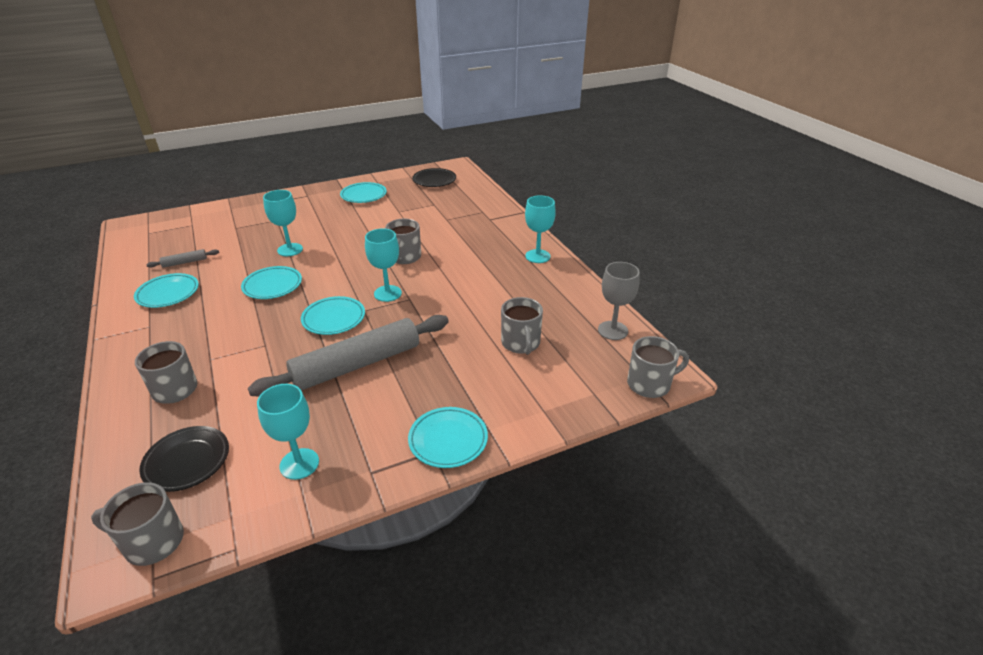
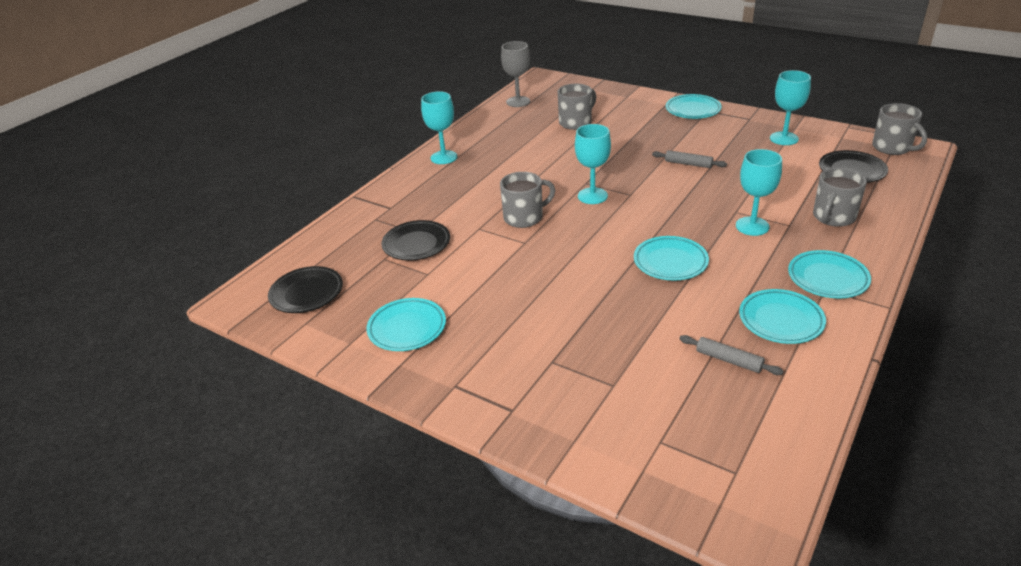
camera: 120 degrees left, 0 degrees up
grey rolling pin [248,315,449,397] -> grey rolling pin [652,150,727,168], size x0.41
turquoise goblet [263,190,303,256] -> turquoise goblet moved to [736,149,782,236]
turquoise plate [301,296,365,335] -> turquoise plate moved to [788,250,871,298]
grey mug [627,336,689,398] -> none
none -> black plate [381,220,450,261]

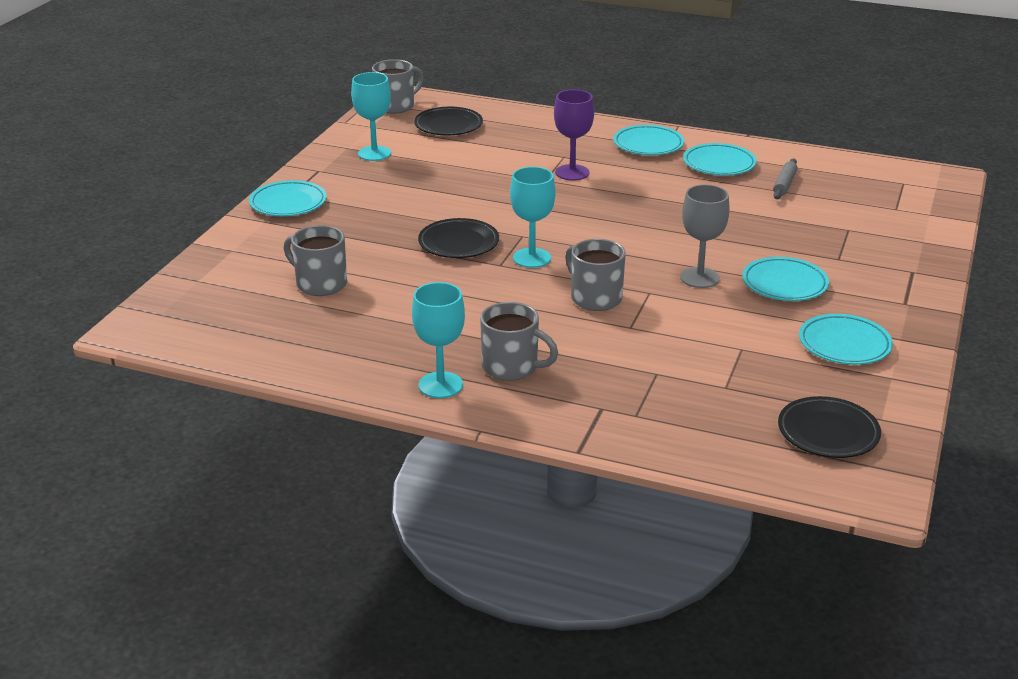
camera: 105 degrees left, 5 degrees down
black plate [381,220,450,261] -> black plate moved to [418,218,499,258]
grey goblet [501,41,530,107] -> grey goblet moved to [680,184,730,288]
turquoise plate [634,236,709,281] -> turquoise plate moved to [742,257,829,301]
grey rolling pin [652,150,727,168] -> none
turquoise goblet [736,149,782,236] -> purple goblet [554,89,594,181]
grey mug [813,168,867,227] -> grey mug moved to [480,302,558,381]

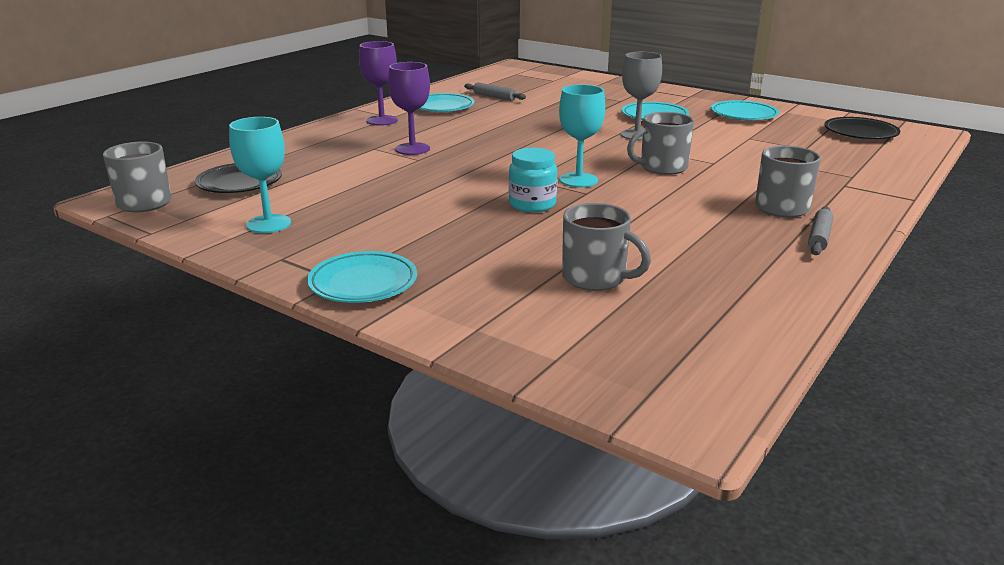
camera: 75 degrees left, 5 degrees down
grey mug [284,225,347,296] -> grey mug turned 105 degrees counterclockwise [562,203,651,291]
turquoise goblet [412,282,465,398] -> grey rolling pin [808,206,833,255]
black plate [418,218,499,258] -> turquoise jar [509,148,557,212]
turquoise plate [613,125,684,155] -> purple goblet [359,41,398,126]

